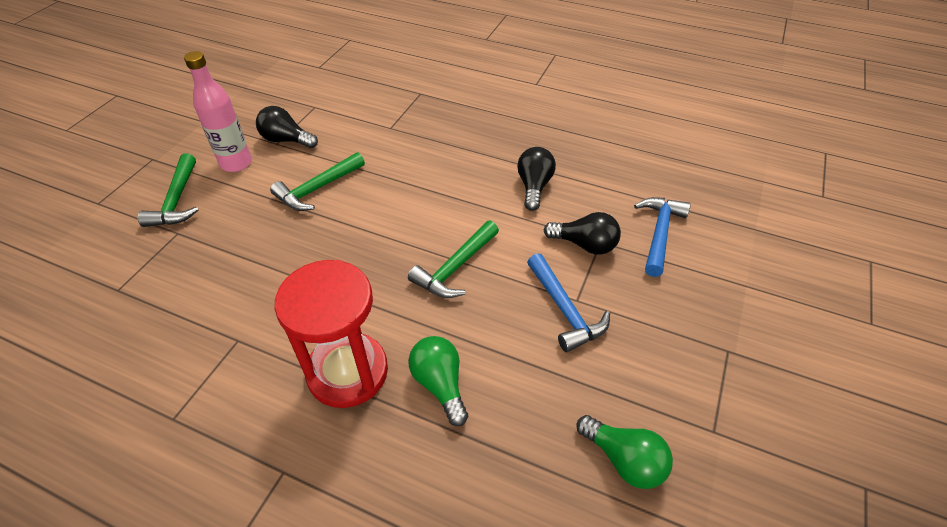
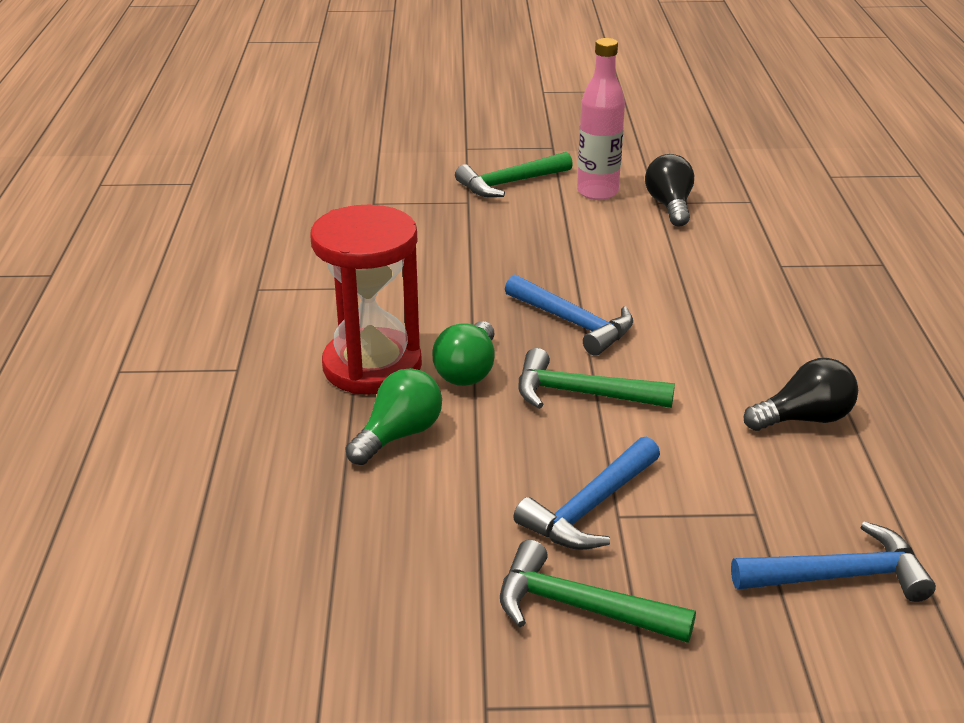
camera: 65 degrees right, 15 degrees down
green hammer [270,152,365,211] -> green hammer moved to [500,540,696,643]
black light bulb [544,212,621,255] -> none
green light bulb [576,415,673,489] -> green light bulb moved to [432,321,495,386]
none -> blue hammer [505,274,633,356]

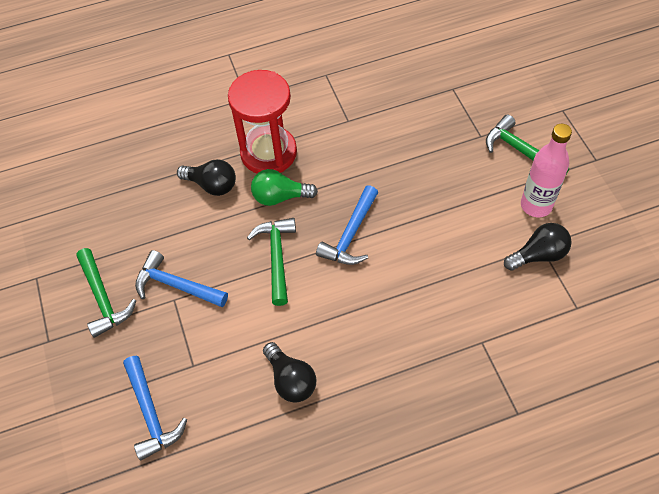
camera: 75 degrees right, 25 degrees up
green light bulb [345,368,442,465] -> black light bulb [177,159,236,196]
green hammer [500,540,696,643] -> green hammer turned 150 degrees clockwise [76,248,136,338]

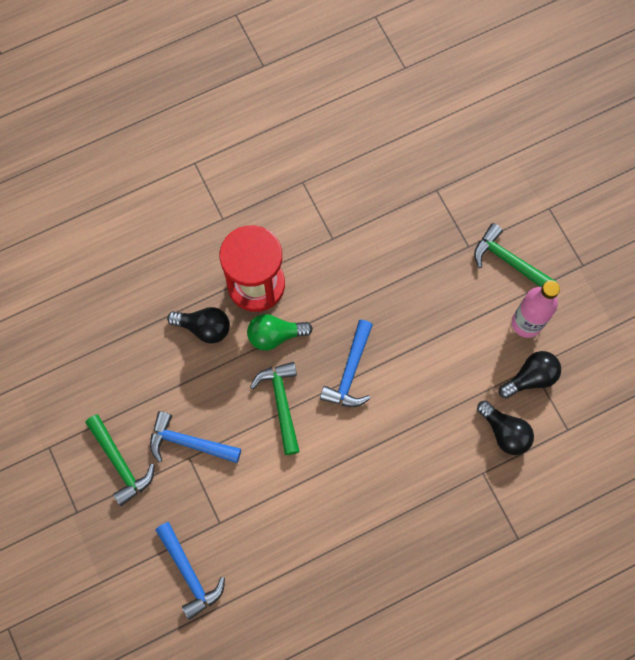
camera: 10 degrees left, 15 degrees up
black light bulb [263,342,316,403] -> black light bulb moved to [477,401,534,455]

